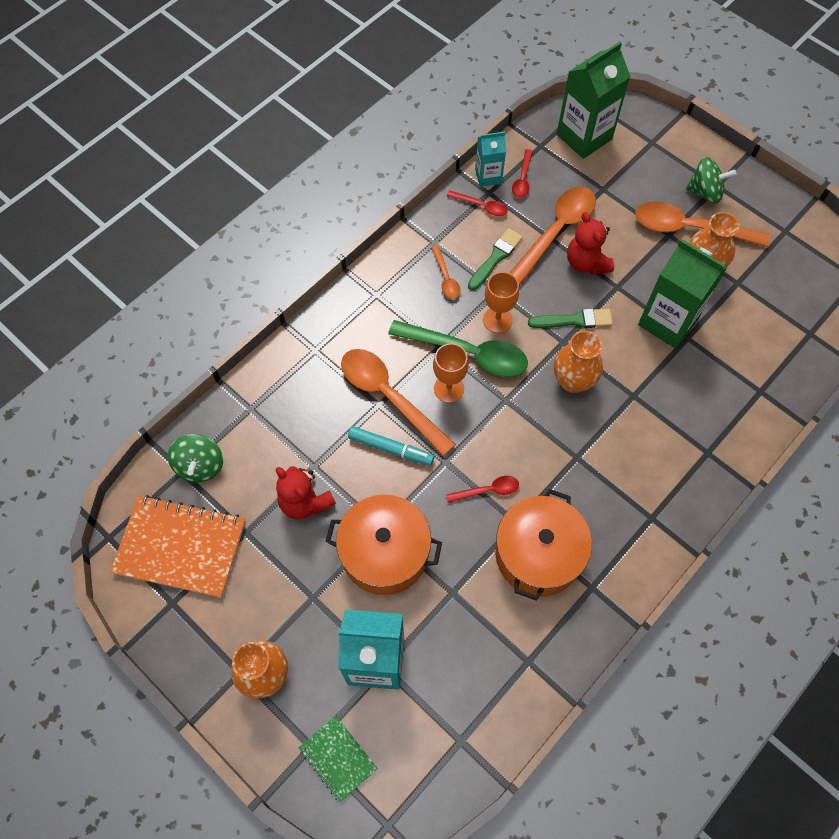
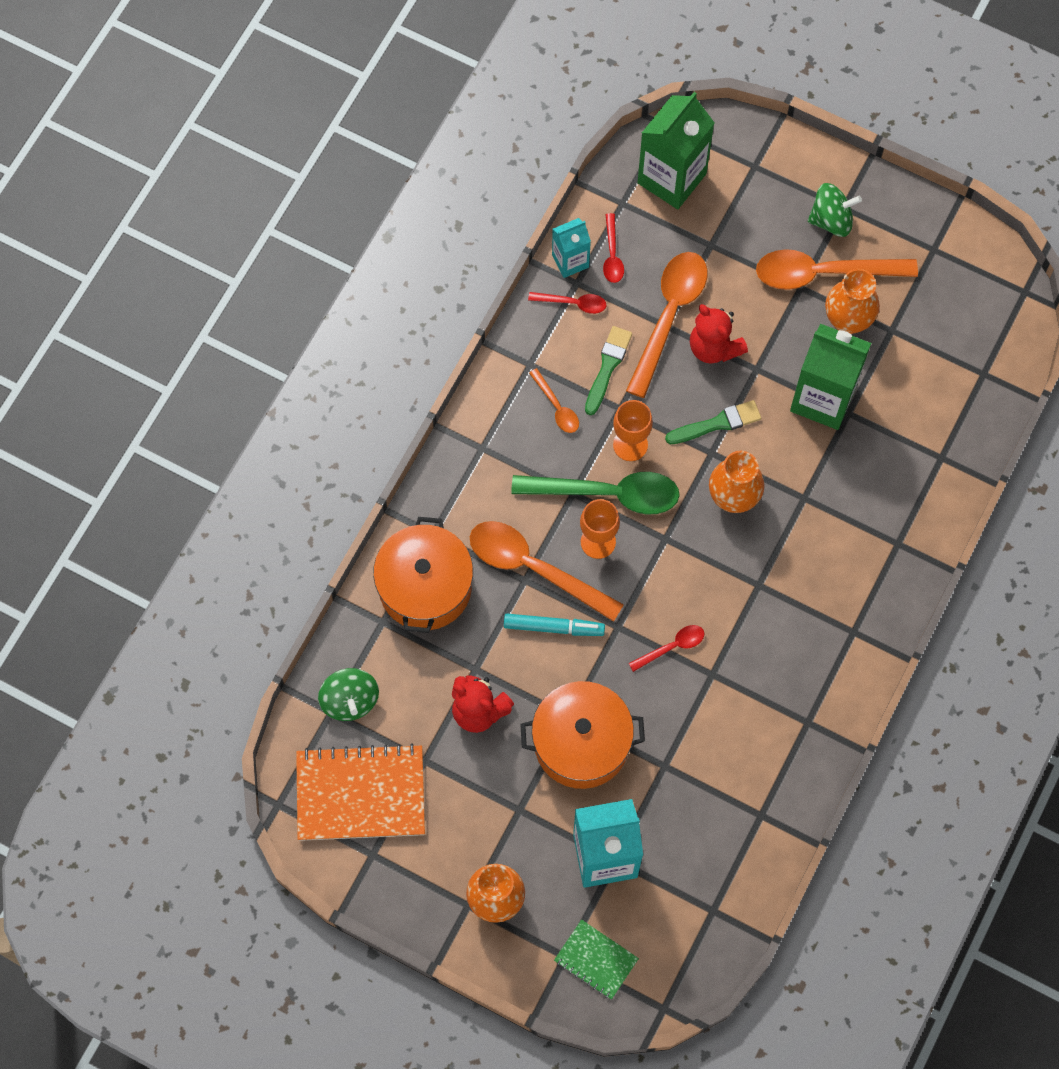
camera: 15 degrees left, 5 degrees up
orange pot [495,489,592,601] -> orange pot moved to [373,517,473,633]

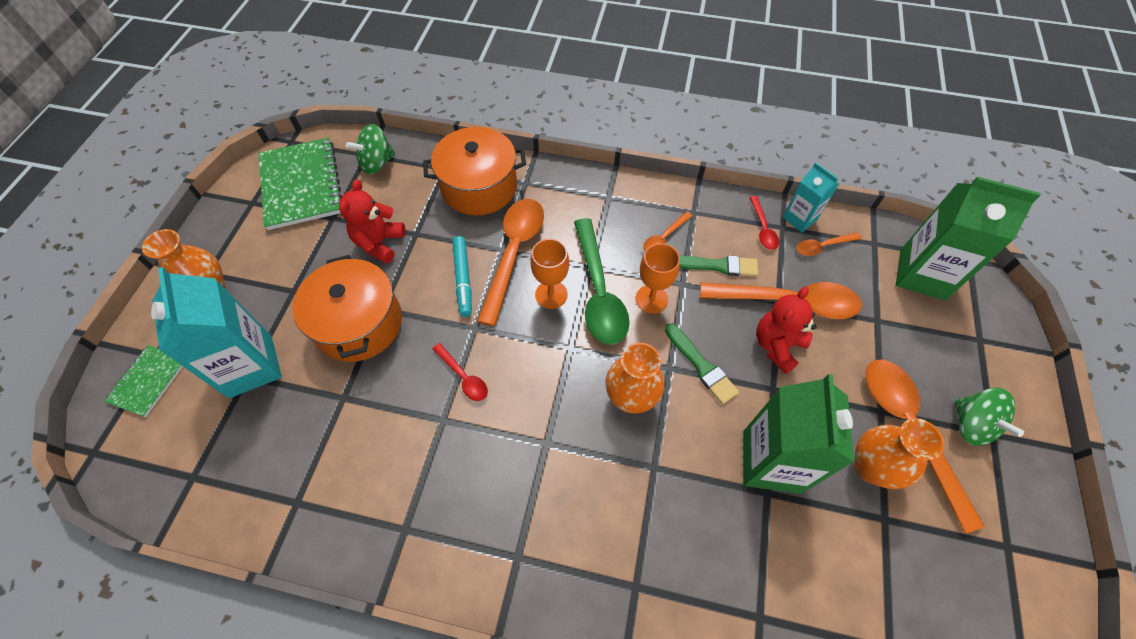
camera: 75 degrees right, 10 degrees down
orange notebook [296,743,425,841] -> green notebook [258,138,342,230]
red spoon [603,213,624,283] -> orange spoon [797,233,861,256]

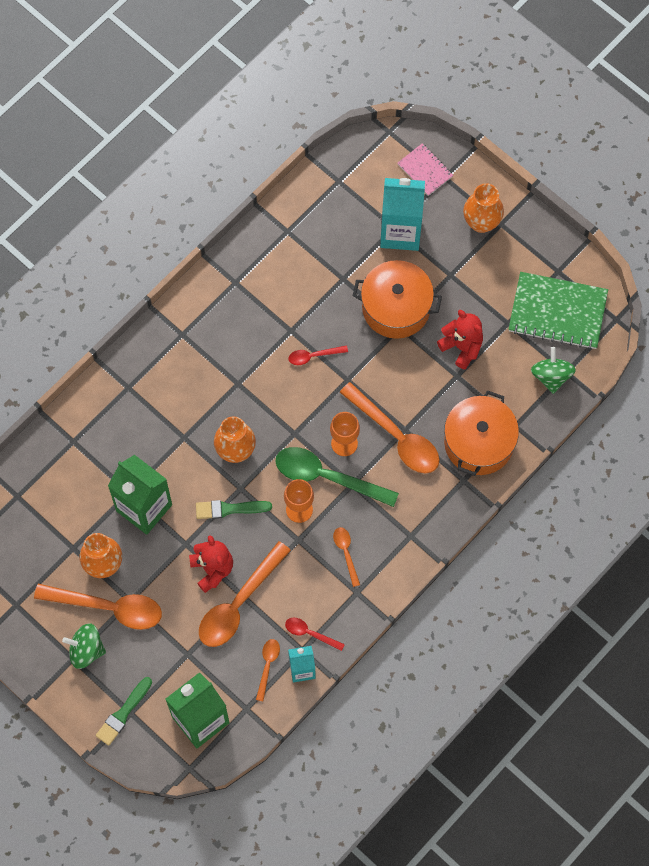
camera: 120 degrees right, 10 degrees up
green notebook [104,345,183,417] -> pink notebook [398,143,453,196]
turquoise marker [452,236,472,317] -> none
green brush [680,255,758,277] -> green brush moved to [96,677,152,746]

